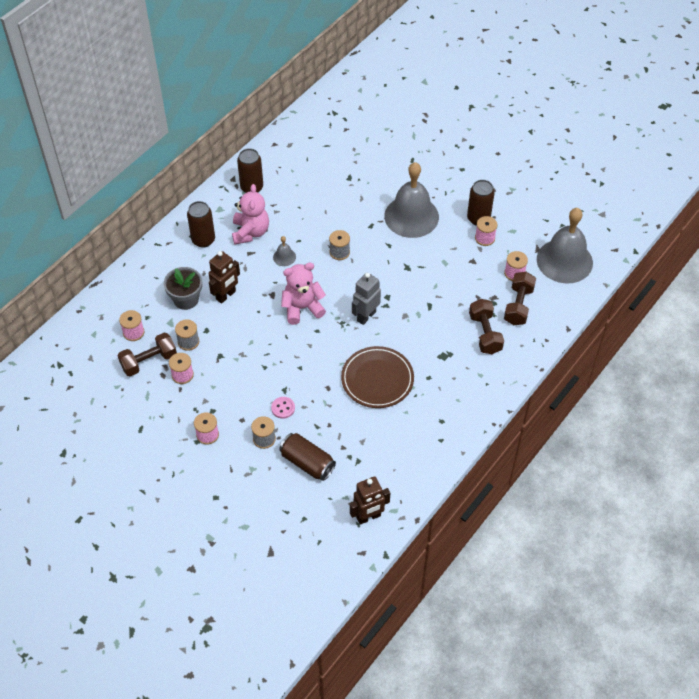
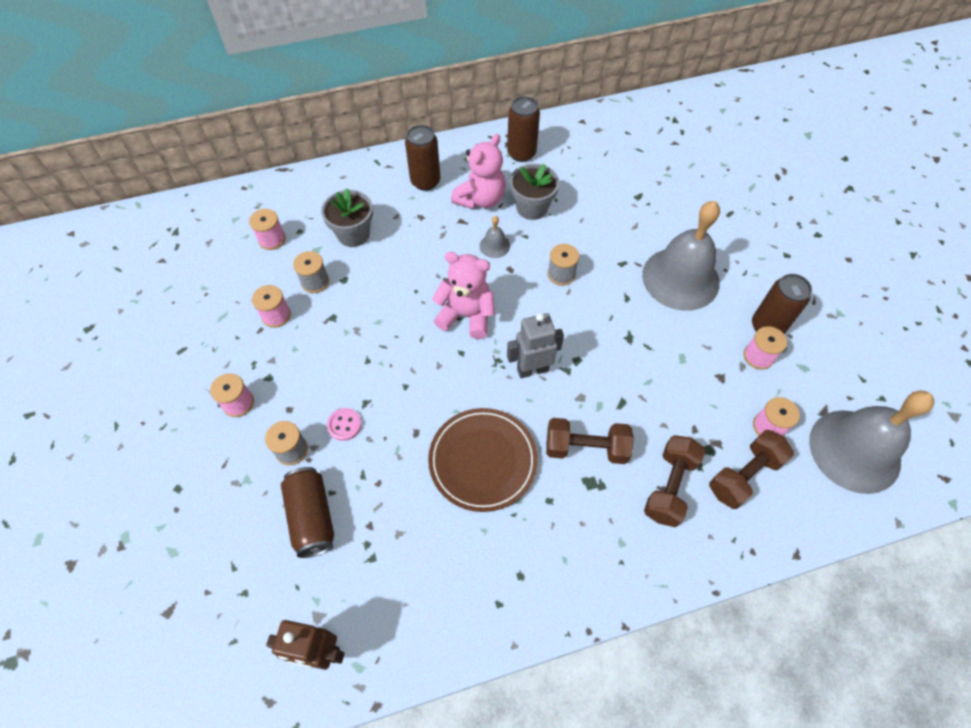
camera: 35 degrees right, 5 degrees up
brown dumbbell [117,333,177,376] -> brown dumbbell moved to [546,418,634,464]
brown robot [209,251,240,304] -> none
none -> grey flower pot [510,164,559,220]

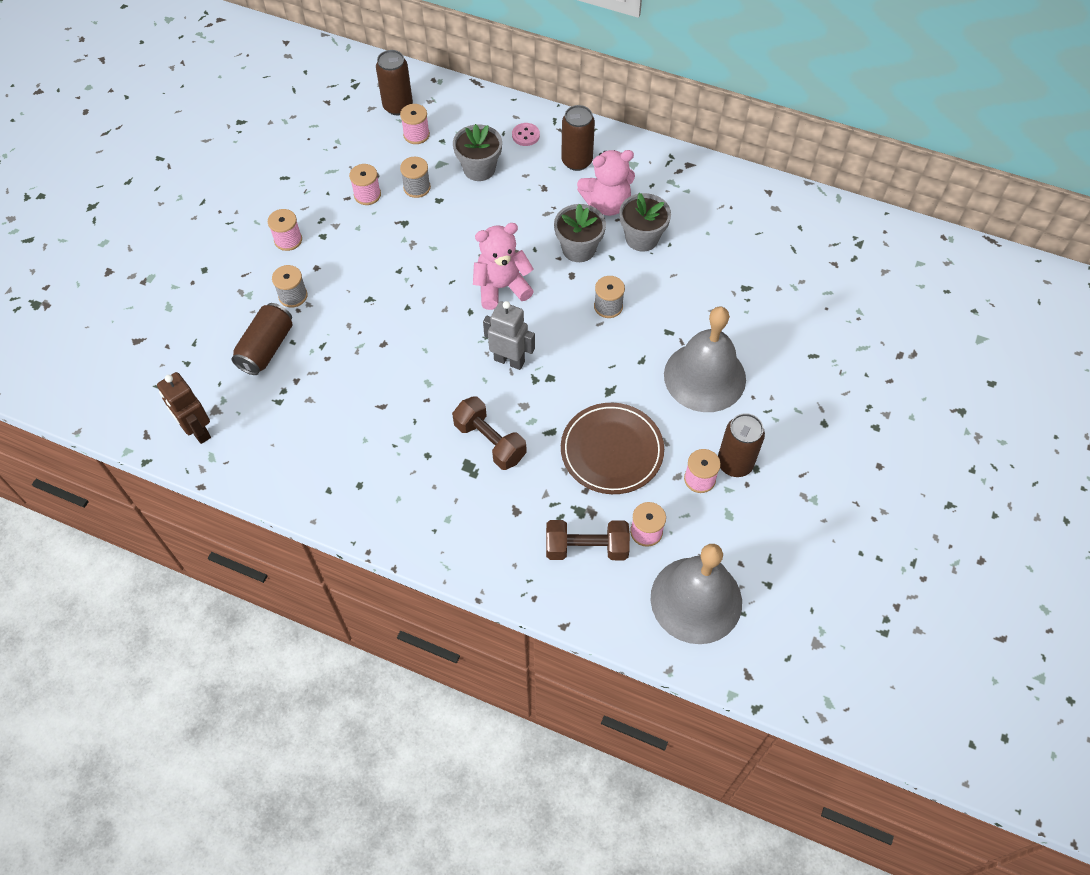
camera: 40 degrees right, 0 degrees up
pink button [327,408,362,441] -> pink button moved to [512,123,540,146]
brown plate [428,408,538,512] -> brown plate moved to [561,403,664,494]
pink teddy bear [432,252,495,339] -> pink teddy bear turned 75 degrees counterclockwise [473,223,534,310]
grey bell [480,216,510,258] -> grey flower pot [554,204,606,262]
brown can [507,96,540,162] -> brown can moved to [376,50,413,115]
brown dumbbell [644,435,705,527] -> none

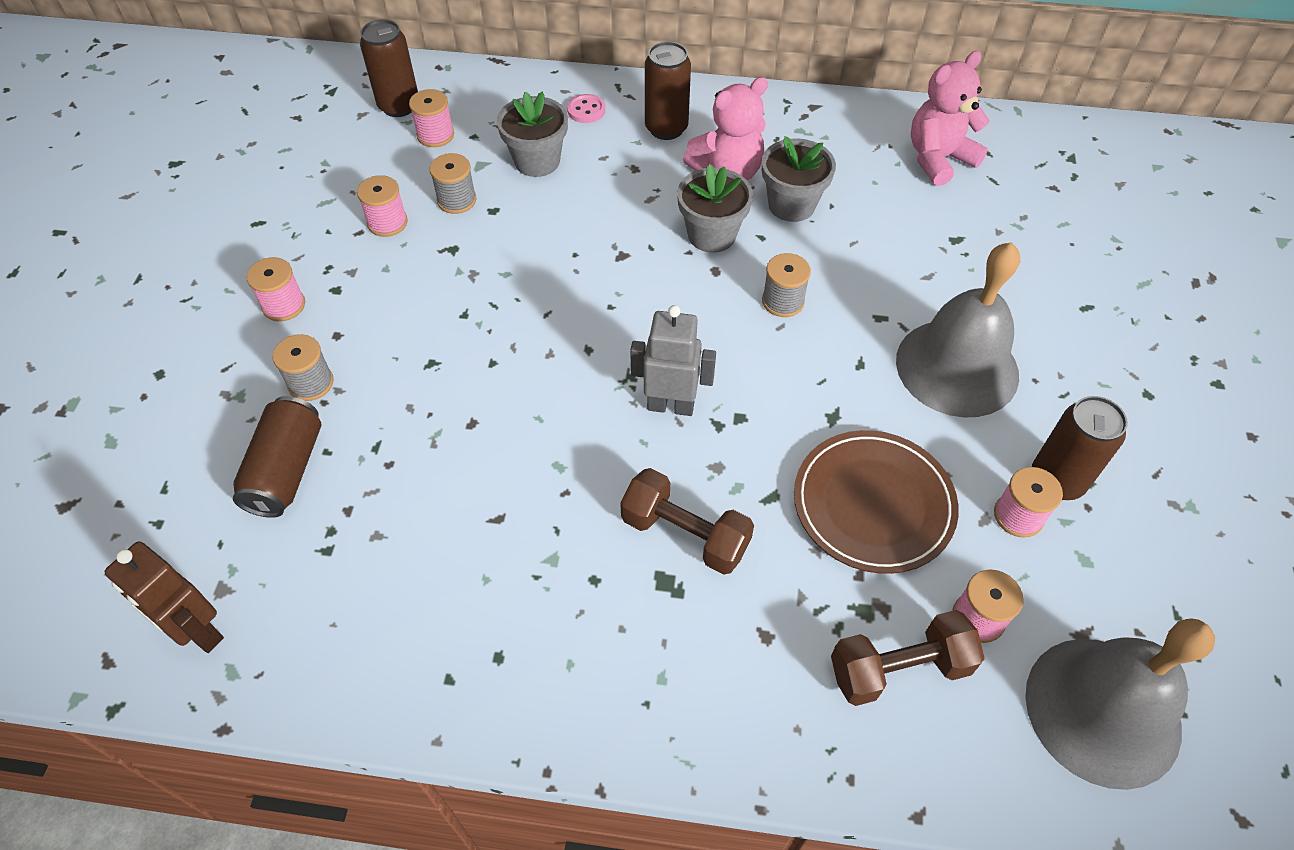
camera: 15 degrees left, 5 degrees down
pink teddy bear [473,223,534,310] -> pink teddy bear moved to [911,51,990,186]

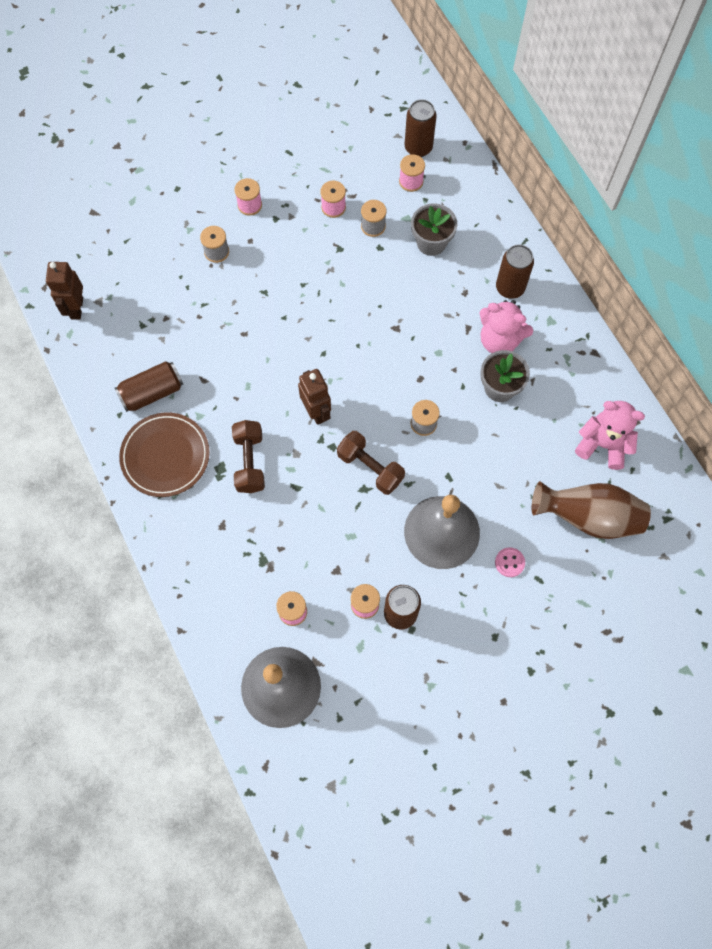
camera: 55 degrees right, 15 degrees up
brown can [233,396,322,518] -> brown can moved to [115,361,183,412]
pink button [567,94,606,123] -> pink button moved to [495,547,525,577]
grey robot [630,305,716,416] -> brown robot [298,369,331,425]
grey flower pot [677,164,753,253] -> none
brown plate [794,430,959,574] -> brown plate moved to [119,412,210,497]
brown dumbbell [831,610,985,706] -> brown dumbbell moved to [337,431,405,495]
none -> brown vase [532,481,651,539]

